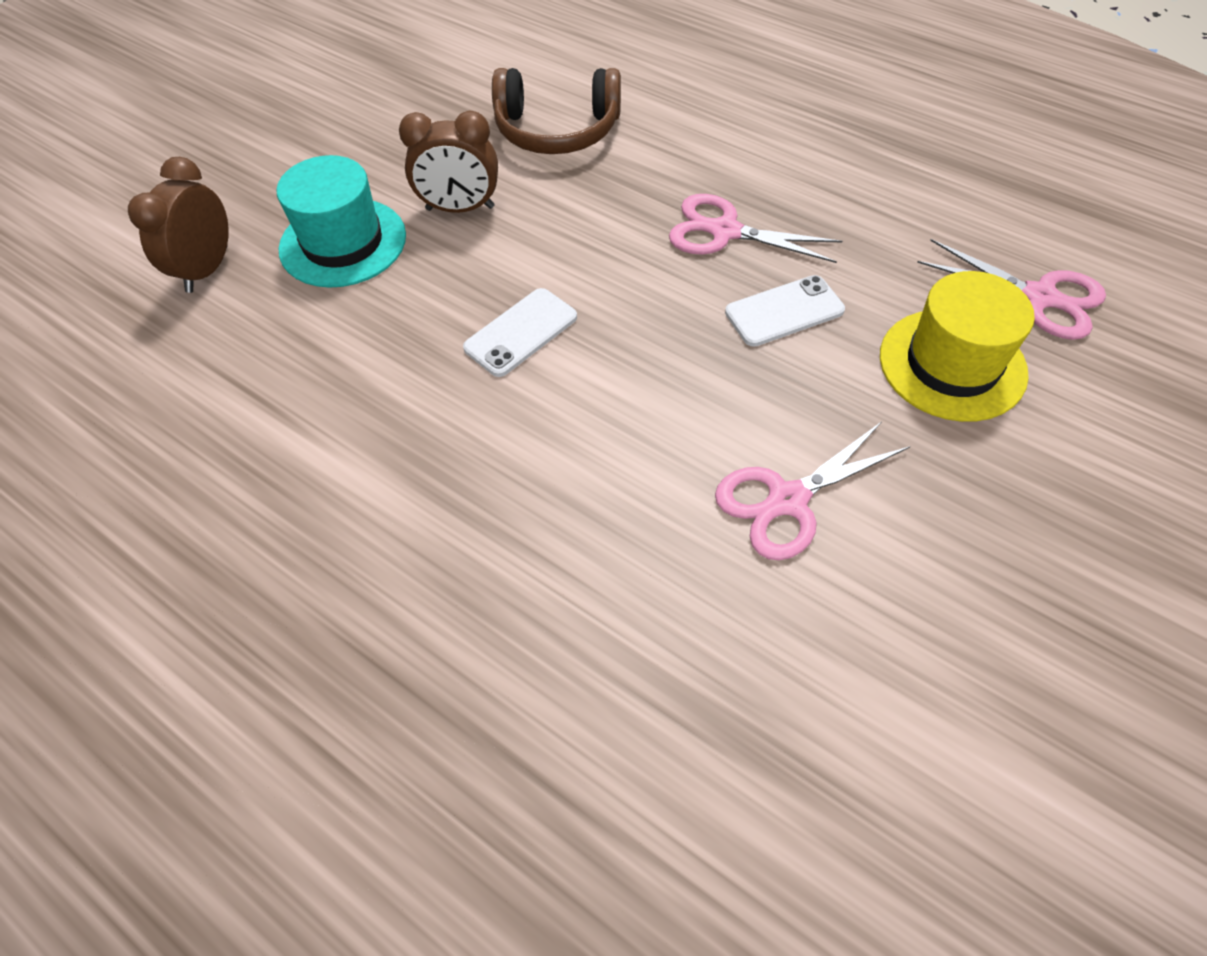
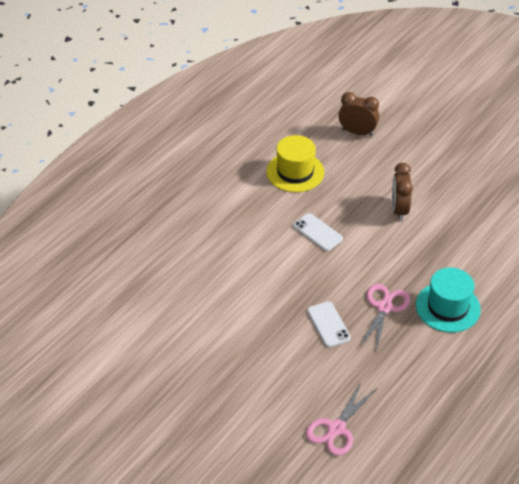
camera: 90 degrees right, 10 degrees down
turquoise hat [276,155,406,288] -> turquoise hat moved to [416,268,481,332]
brown headphones [492,68,621,154] -> none
pink scissors [715,422,910,560] -> none
yellow hat [880,271,1035,422] -> yellow hat moved to [267,135,324,192]

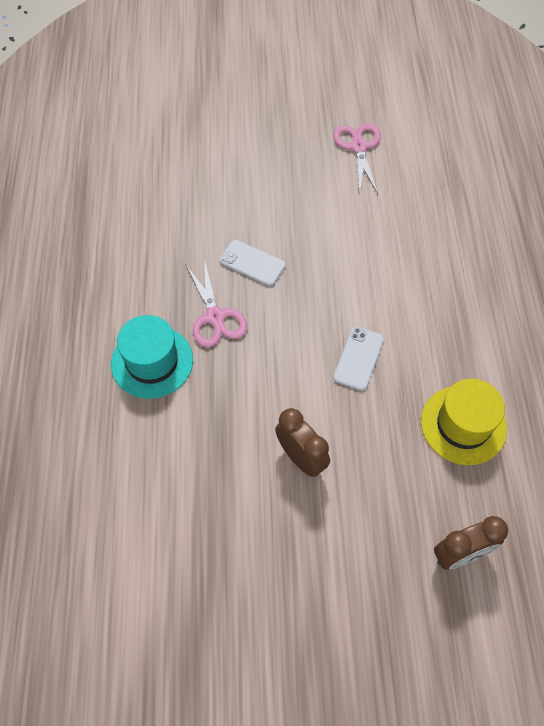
camera: 140 degrees right, 15 degrees up
white phone [293,213,343,251] -> white phone turned 75 degrees counterclockwise [333,327,384,391]
pink scissors [306,382,376,456] -> pink scissors moved to [333,123,381,194]

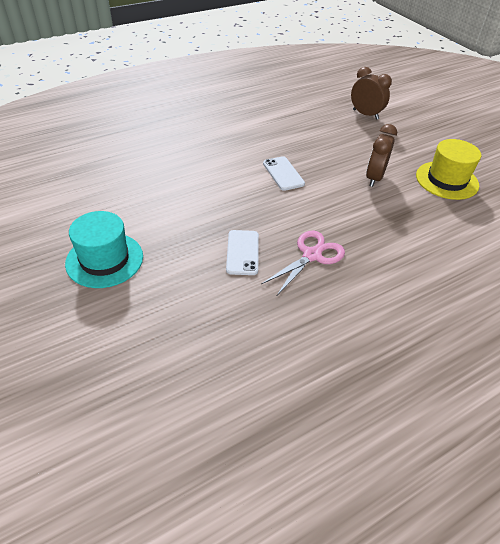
camera: 120 degrees left, 15 degrees down
turquoise hat [111,315,193,399] -> turquoise hat moved to [65,211,143,288]
pink scissors [333,123,381,194] -> none
white phone [333,327,384,391] -> white phone turned 75 degrees clockwise [263,156,305,191]
yellow hat [421,379,507,465] -> yellow hat moved to [416,139,481,200]

